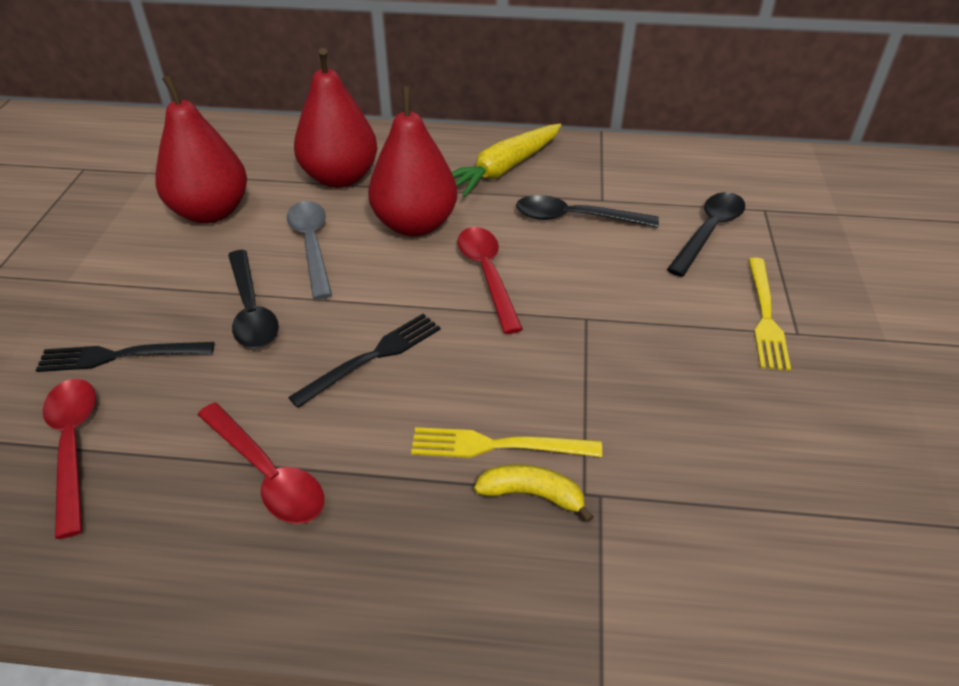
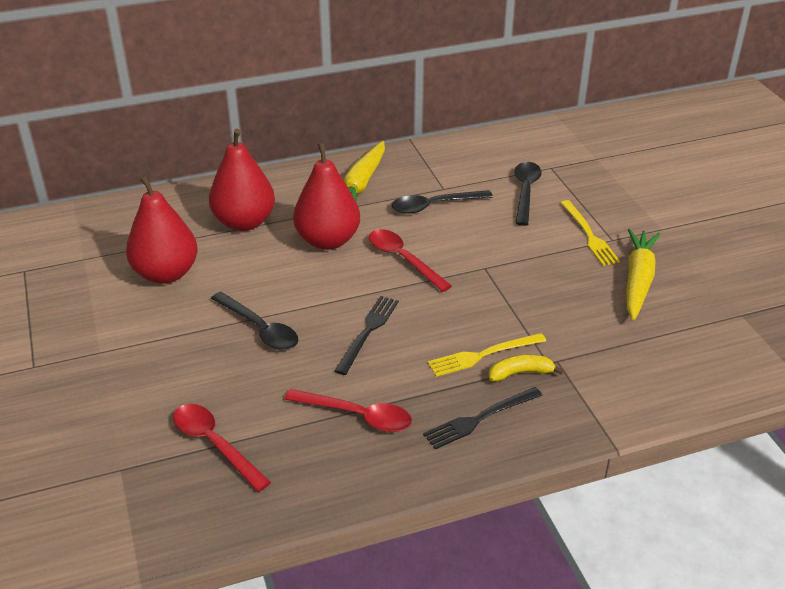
camera: 25 degrees left, 5 degrees down
black fork [36,342,214,372] -> black fork moved to [423,387,543,450]
grey spoon [287,201,332,300] -> none
none -> yellow carrot [626,228,660,320]

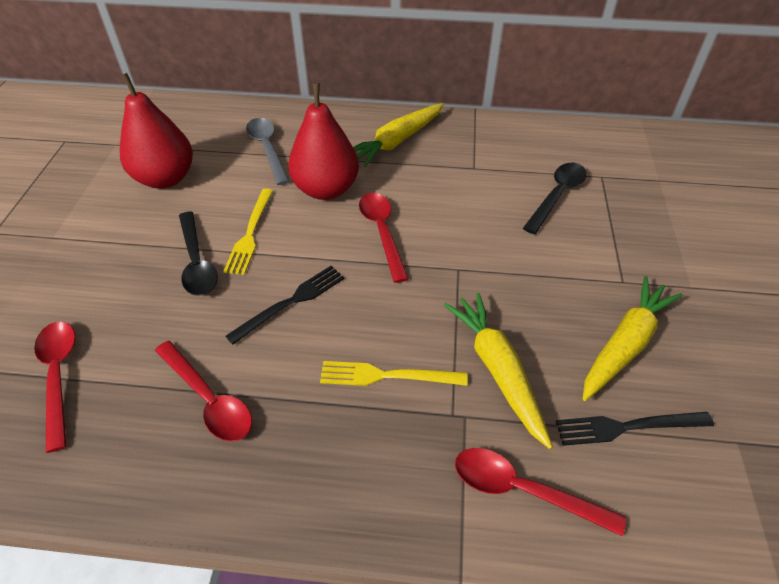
camera: 25 degrees right, 10 degrees up
red pear [209,128,275,231] -> grey spoon [246,118,290,185]
black spoon [391,190,493,214] -> none
black fork [423,387,543,450] -> black fork moved to [556,412,714,446]
yellow banana [489,355,564,382] -> none
yellow fork [561,200,620,266] -> yellow fork moved to [223,189,273,275]
none -> yellow carrot [444,293,553,449]
none -> red spoon [455,448,626,537]

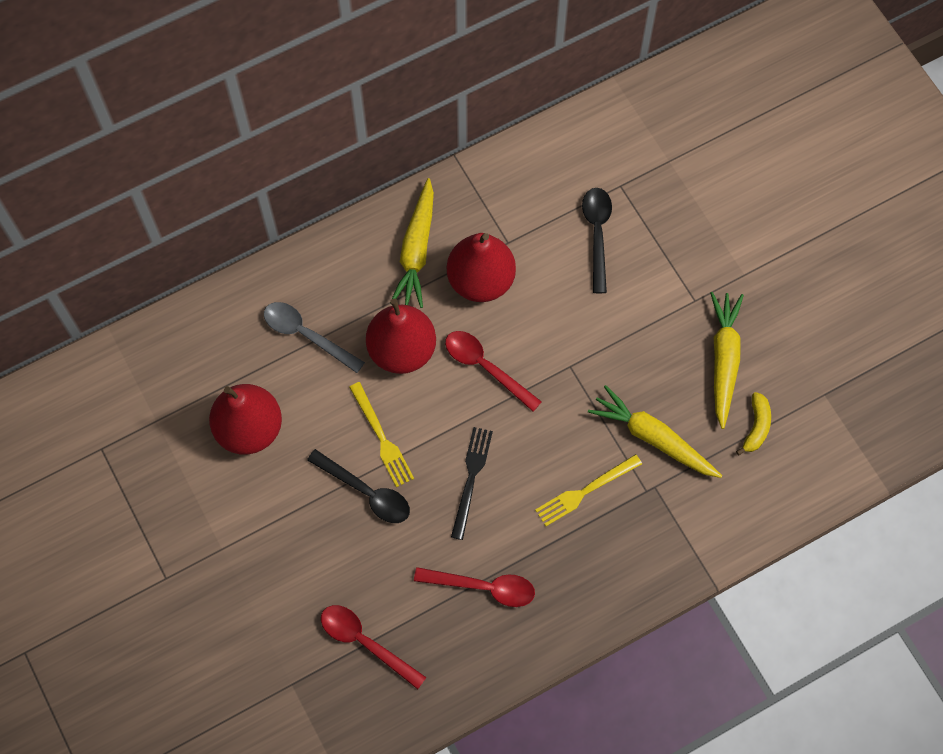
camera: 35 degrees left, 20 degrees up
red spoon [455,448,626,537] -> none
black fork [556,412,714,446] -> yellow banana [736,392,771,455]
none -> red pear [447,233,516,302]

